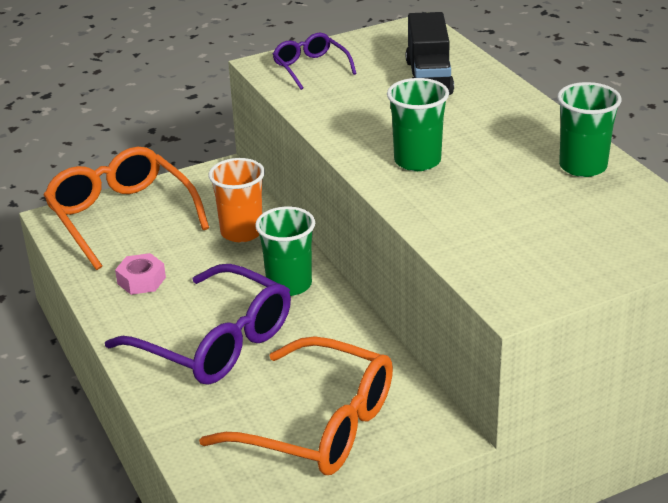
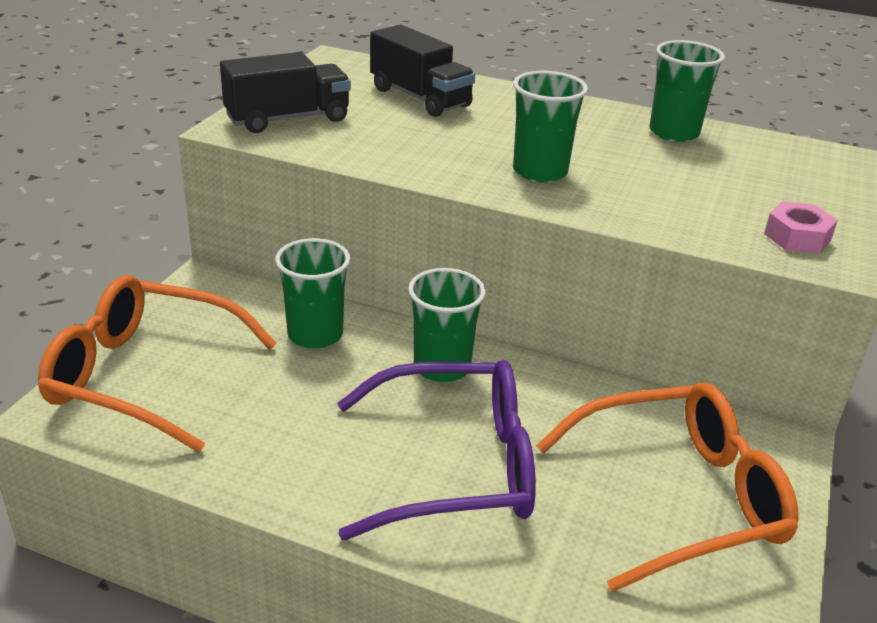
camera: 45 degrees left, 0 degrees up
pink nut [115,253,166,295] -> pink nut moved to [764,202,838,254]
orange cup [209,158,265,242] -> green cup [275,238,351,349]
purple glasses [272,33,357,90] -> black truck [220,52,351,133]

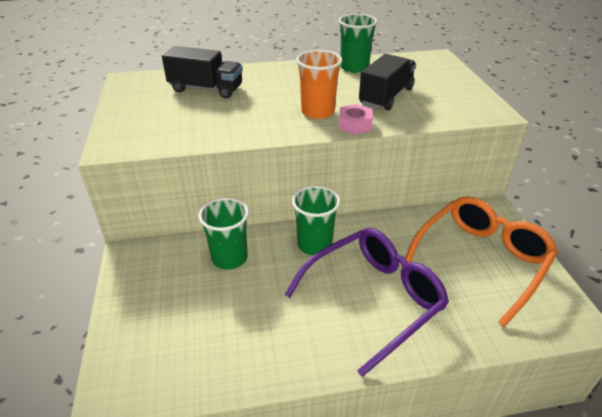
camera: 30 degrees left, 5 degrees up
orange glasses [38,275,277,452] -> none
black truck [220,52,351,133] -> black truck moved to [359,54,416,110]
green cup [513,71,588,182] -> orange cup [296,50,342,119]
pink nut [764,202,838,254] -> pink nut moved to [338,104,373,135]

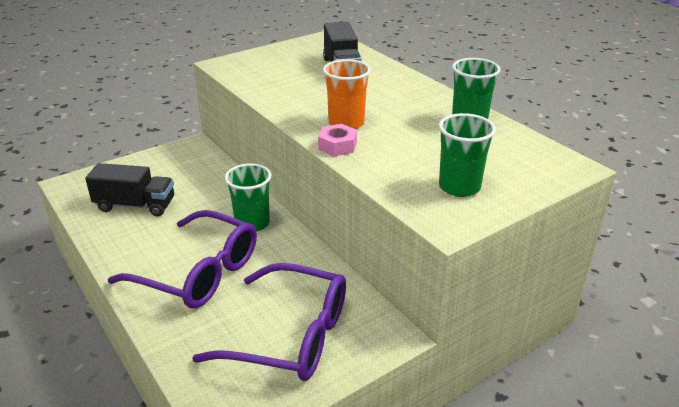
camera: 65 degrees right, 5 degrees down
green cup [198,197,249,269] -> green cup moved to [439,113,496,197]
black truck [359,54,416,110] -> black truck moved to [85,163,174,216]
orange glasses [402,196,558,327] -> purple glasses [192,263,346,381]

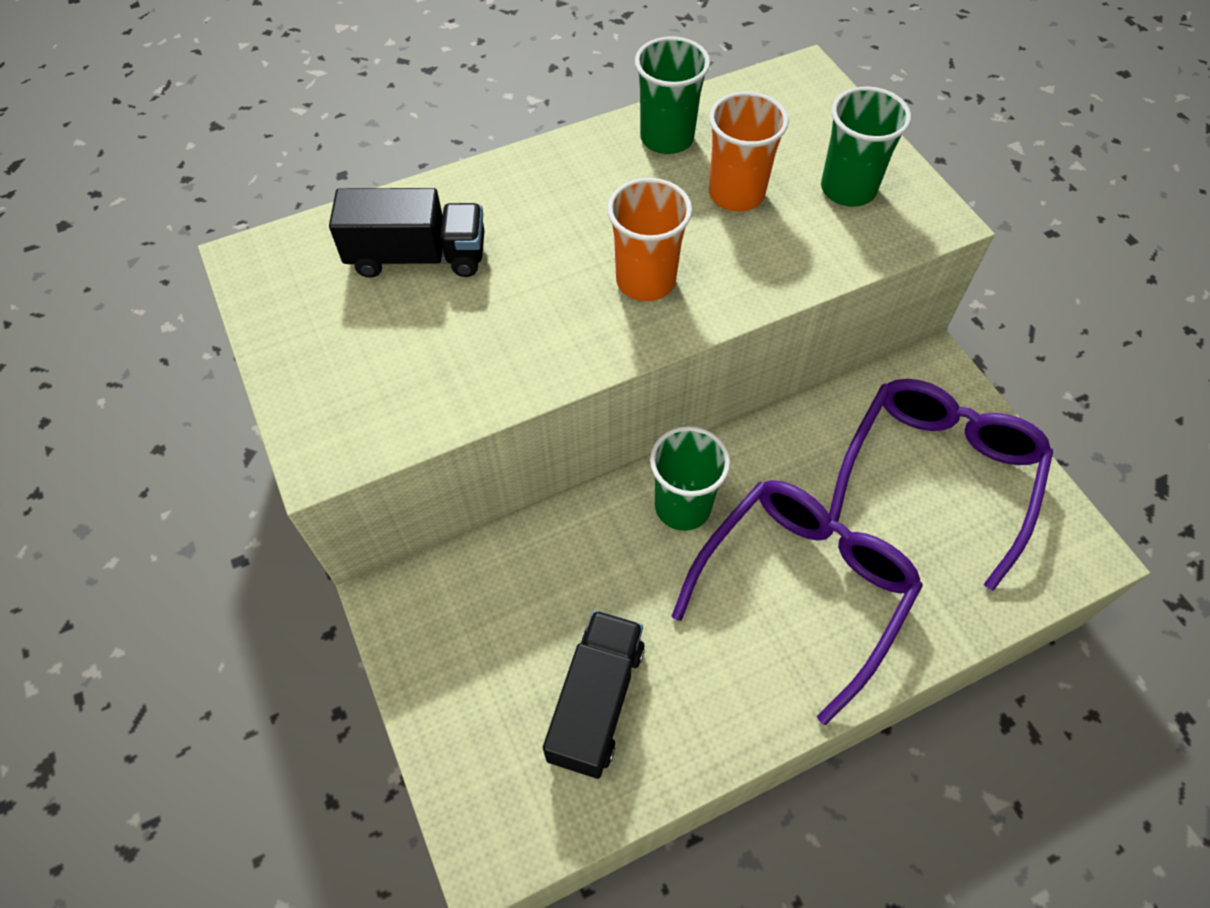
camera: 80 degrees left, 25 degrees up
pink nut [318,124,357,156] -> none
none -> orange cup [709,91,789,212]

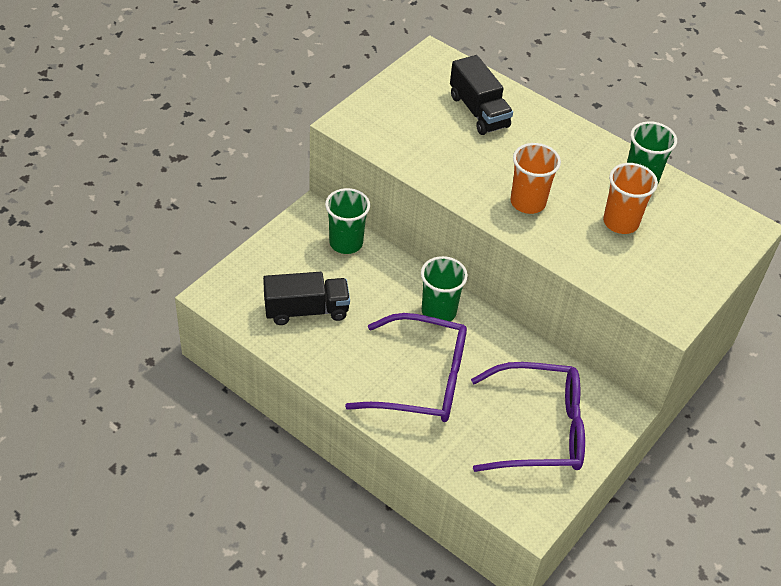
camera: 60 degrees right, 10 degrees down
green cup [821,86,911,207] -> green cup moved to [325,188,370,254]

